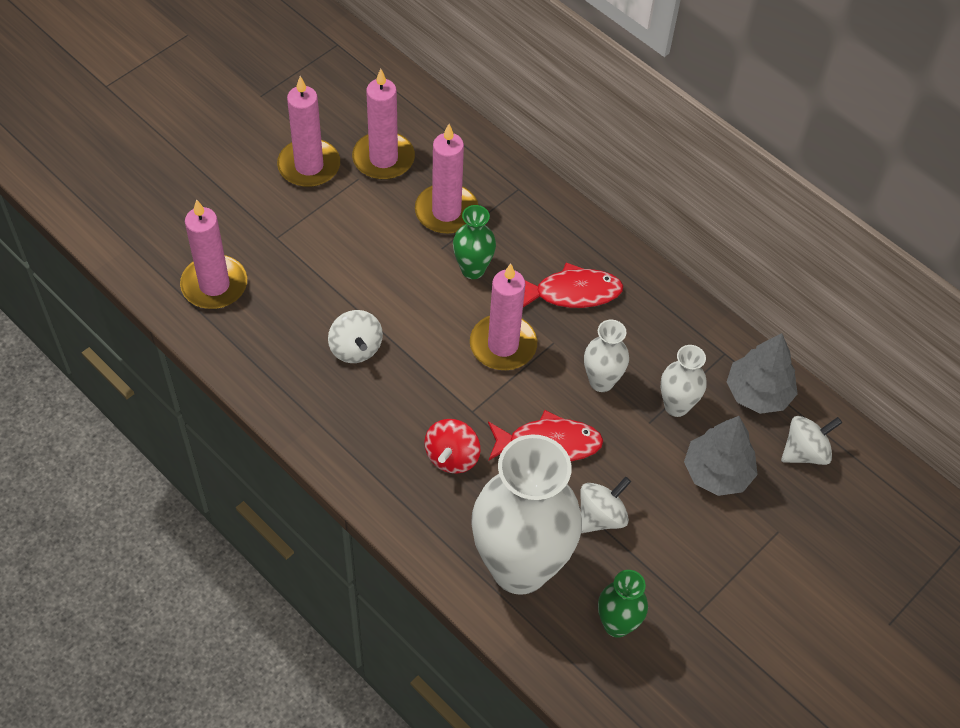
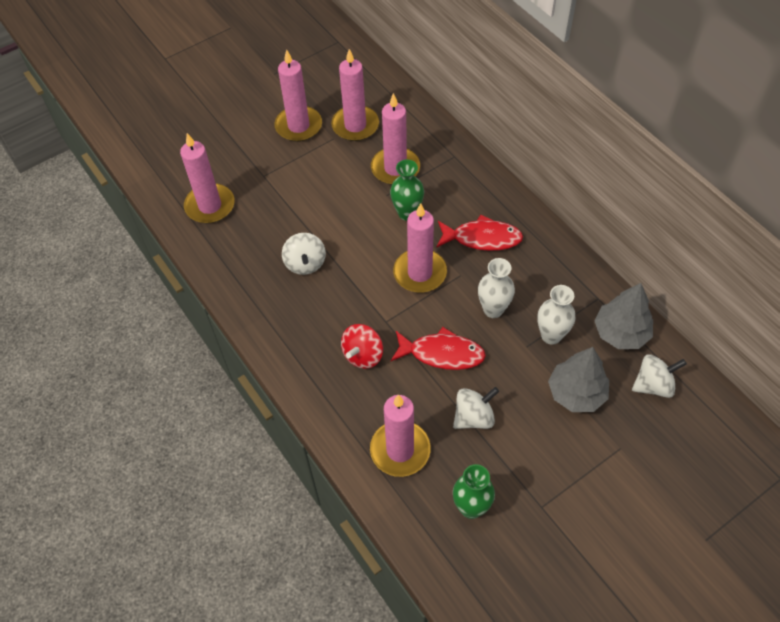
camera: 15 degrees right, 0 degrees up
white vase [471,434,582,595] -> pink candle [370,395,431,477]

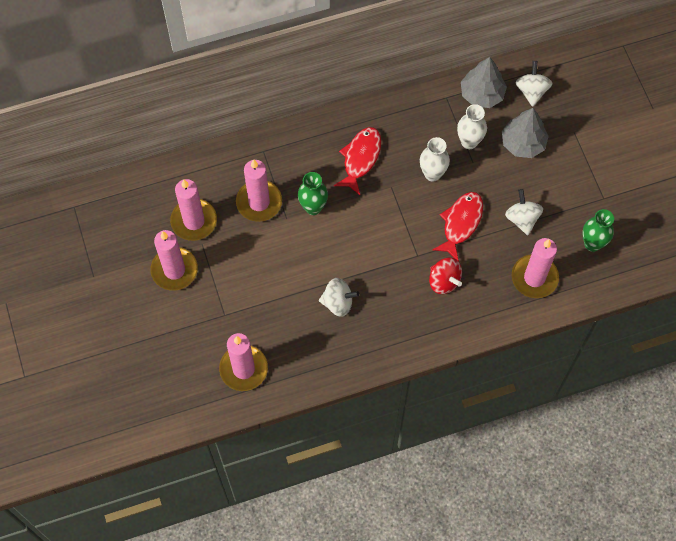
camera: 75 degrees left, 10 degrees up
pink candle [393,203,447,293] -> none

